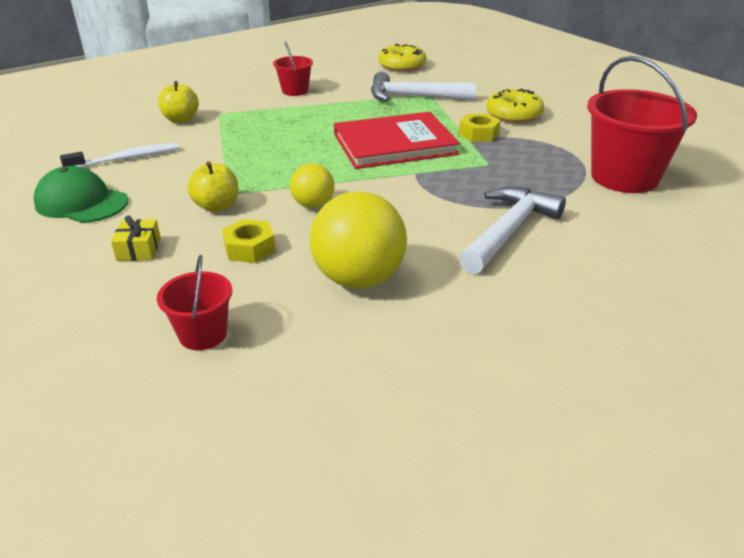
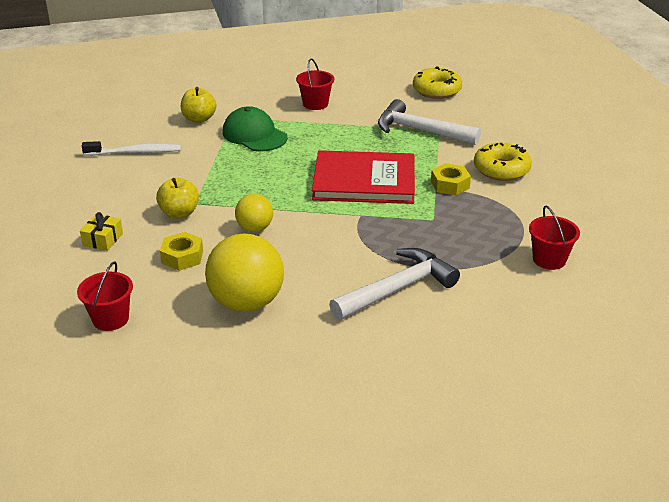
camera: 20 degrees right, 0 degrees up
green cap [33,166,128,223] -> green cap moved to [223,106,288,151]
red bucket [587,56,697,193] -> red bucket [529,205,580,270], size x0.52

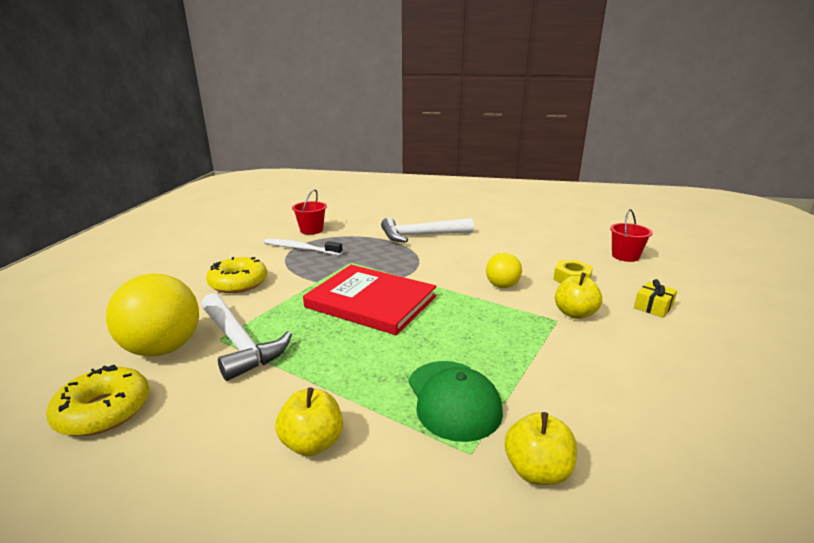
camera: 155 degrees left, 10 degrees down
white toothbrush [82,141,181,156] -> white toothbrush moved to [264,239,343,255]
yellow ball [205,233,284,312] -> yellow ball moved to [106,273,199,357]
red bucket [296,59,334,110] -> yellow apple [275,387,343,456]
yellow nut [431,163,471,195] -> none

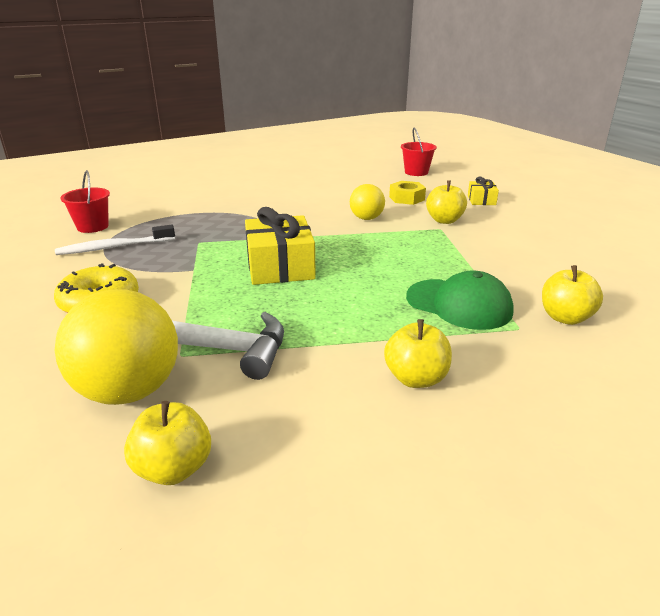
camera: 40 degrees left, 5 degrees up
yellow donut [46,364,149,436] -> yellow apple [124,401,211,485]
red book [303,265,437,335] -> yellow gift [245,207,316,285]
white hammer [381,218,474,242] -> none

